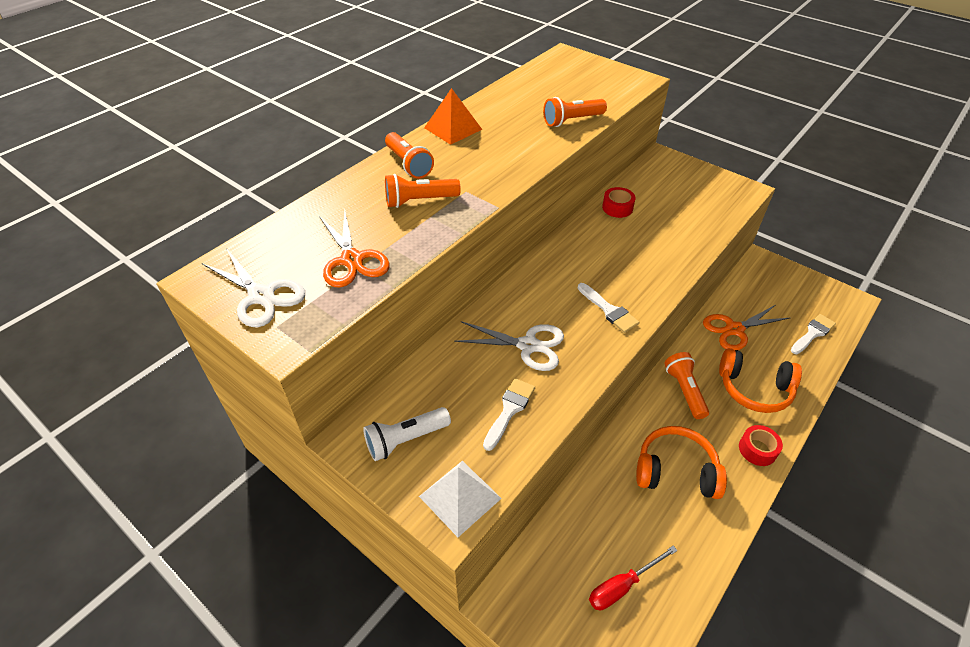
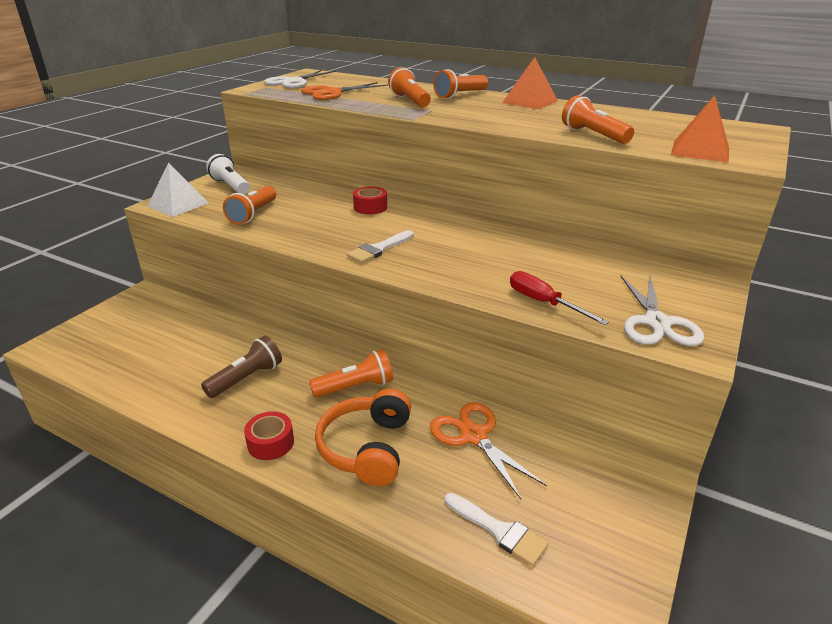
camera: 80 degrees right, 15 degrees down
white scissors [454,321,564,371] -> white scissors moved to [620,275,704,346]
white brush [483,378,535,451] -> orange flashlight [223,186,276,225]
red screwdriver [589,545,678,610] -> red screwdriver moved to [510,271,609,325]
red tape [602,187,636,218] -> red tape moved to [353,187,387,214]
orange headphones [636,426,727,499] -> brown flashlight [201,336,282,398]
none -> orange pyramid [671,96,729,162]

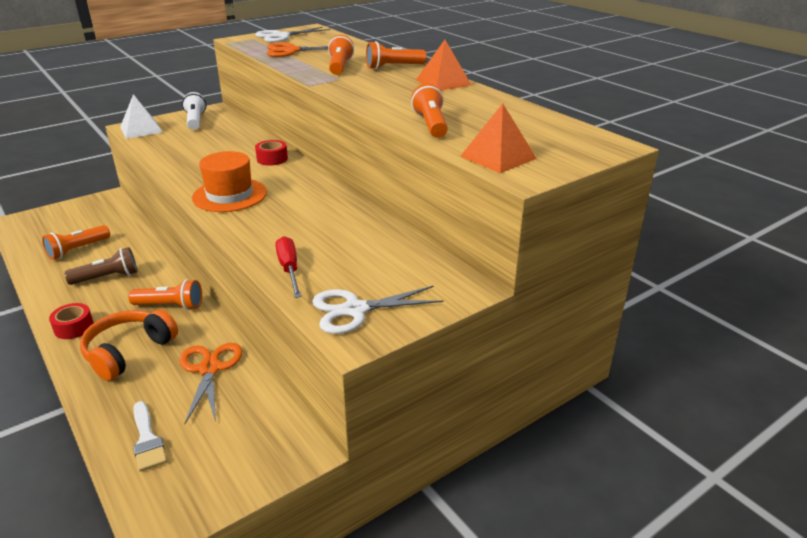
camera: 25 degrees right, 0 degrees up
orange flashlight [223,186,276,225] -> orange flashlight moved to [42,225,110,260]
white brush [347,230,414,263] -> orange hat [192,151,267,212]
white scissors [620,275,704,346] -> white scissors turned 45 degrees clockwise [312,286,443,334]

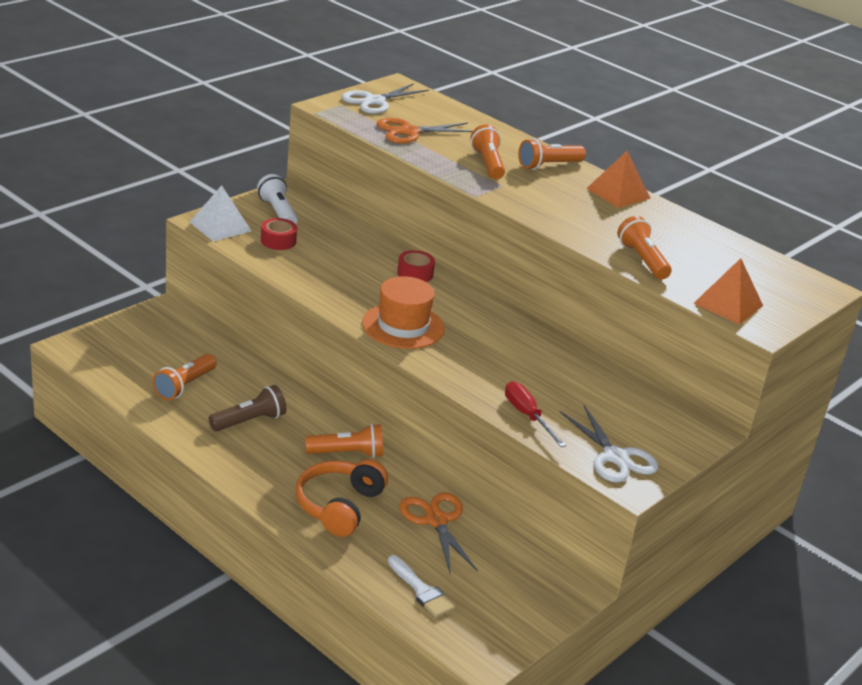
camera: 15 degrees left, 0 degrees up
red tape [49,303,94,339] -> red tape moved to [261,218,297,250]
white scissors [312,286,443,334] -> white scissors turned 90 degrees counterclockwise [560,405,658,483]

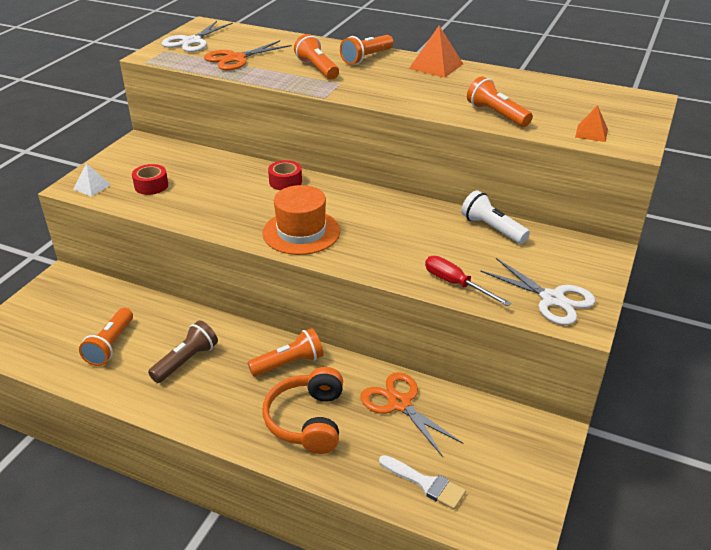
camera: 15 degrees left, 5 degrees up
white pyramid [190,185,251,241] -> white pyramid [73,163,111,197], size x0.62
white flashlight [257,174,298,224] -> white flashlight moved to [461,190,530,244]
orange pyramid [693,258,763,325] -> orange pyramid [575,105,608,142], size x0.62

